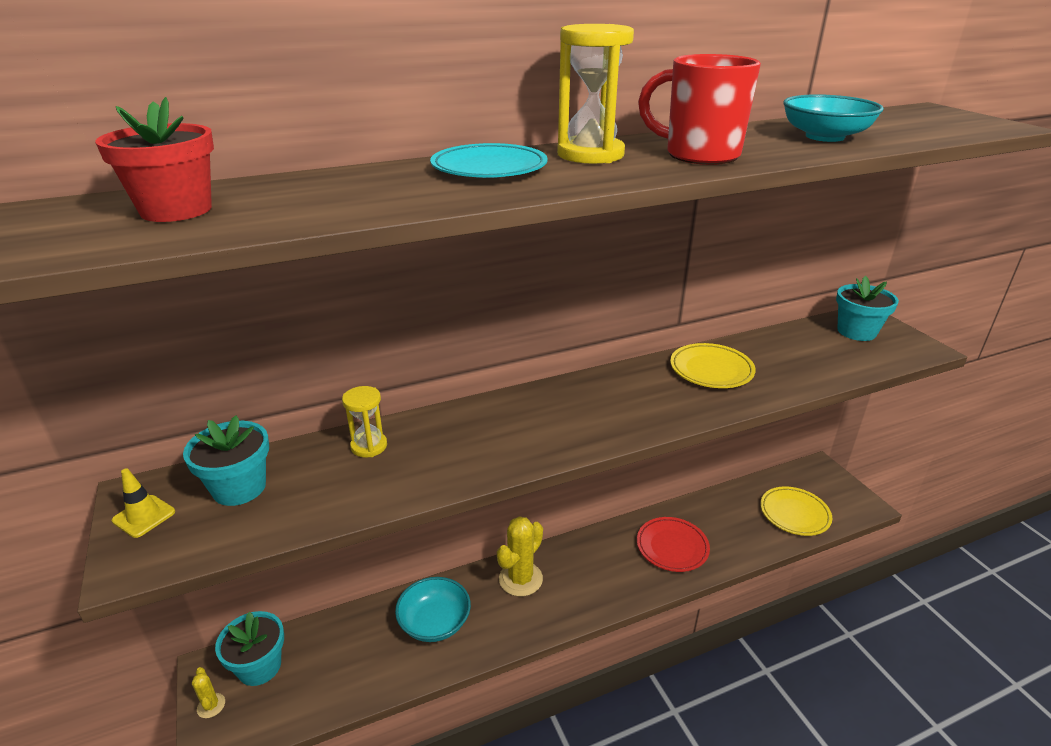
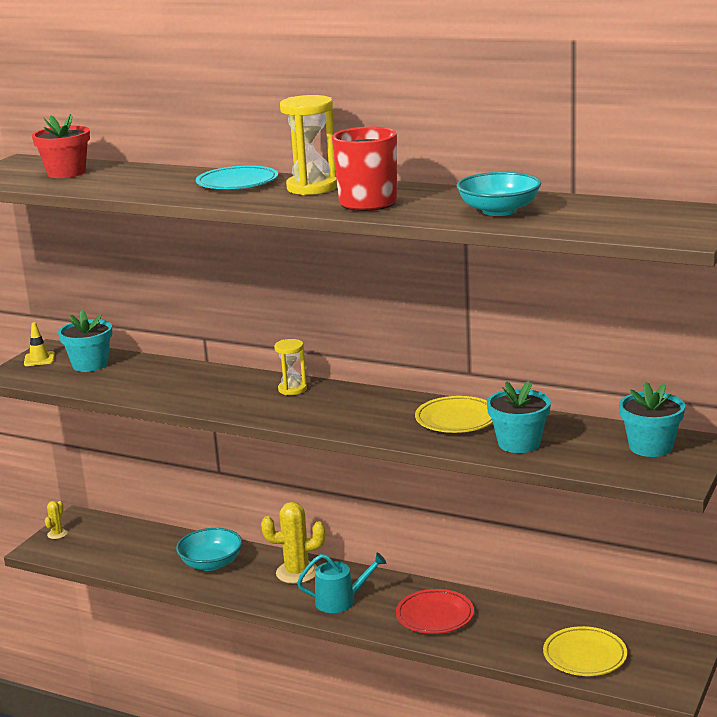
camera: 50 degrees right, 10 degrees down
turquoise flower pot [215,611,284,686] -> turquoise flower pot moved to [487,381,551,453]
yellow hourglass [342,386,387,457] -> yellow hourglass moved to [274,339,307,395]
none -> turquoise watering can [297,553,386,613]

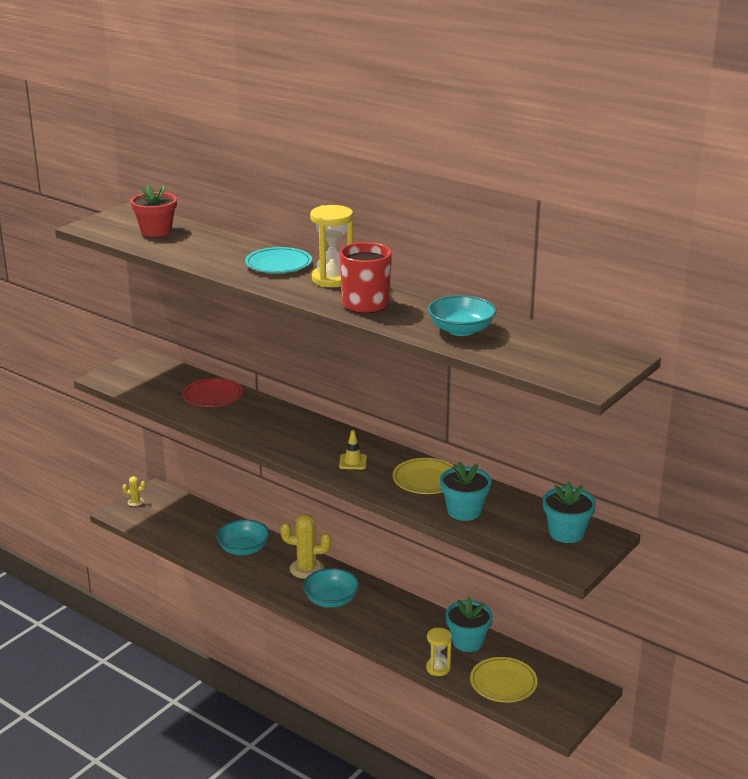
camera: 10 degrees right, 5 degrees up
yellow traffic cone [24,322,55,366] -> yellow traffic cone moved to [339,430,367,469]
yellow cactus [45,501,68,539] -> yellow cactus turned 60 degrees clockwise [123,476,146,506]
turquoise flower pot [58,310,112,372] -> turquoise flower pot moved to [446,597,493,652]
yellow hourglass [274,339,307,395] -> yellow hourglass moved to [426,628,452,676]
turquoise watering can [297,553,386,613] -> turquoise bowl [303,568,359,608]
red plate [396,589,474,634] -> red plate moved to [182,378,243,407]

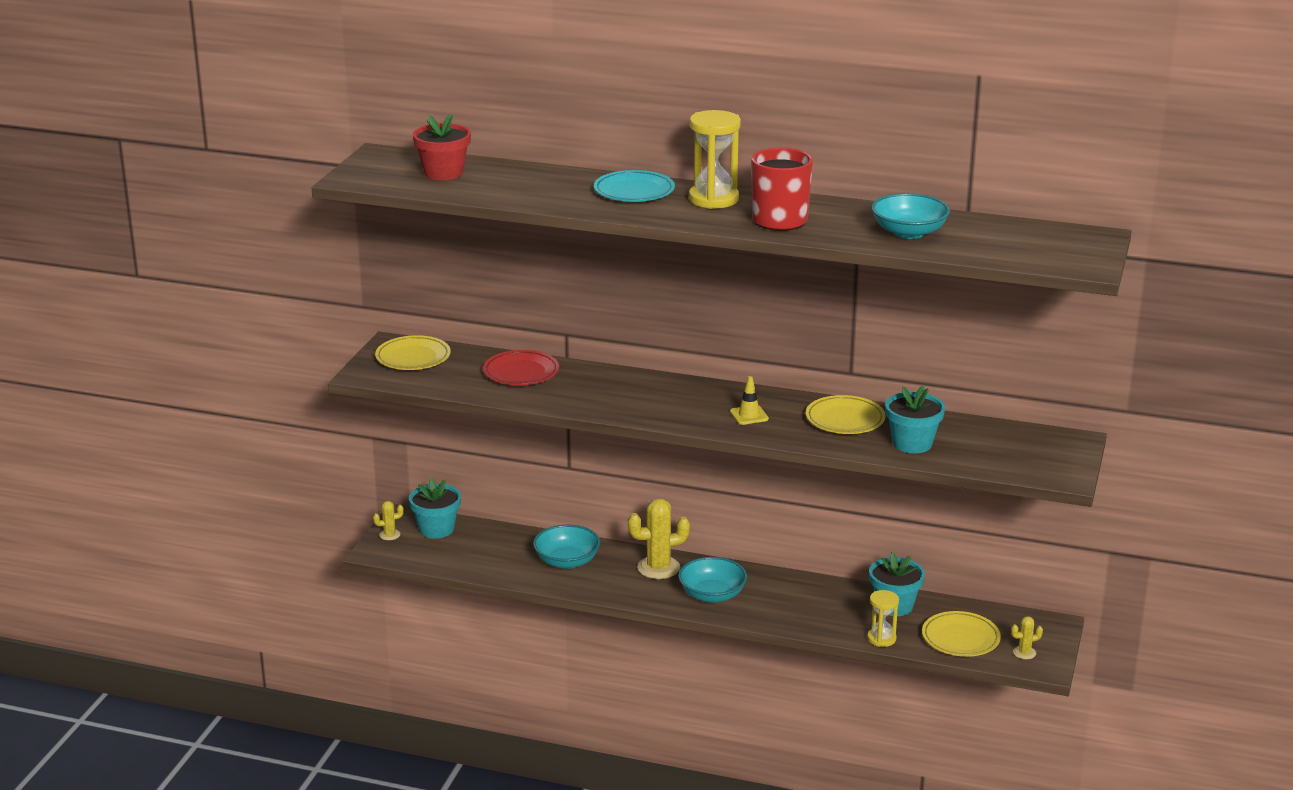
camera: 20 degrees left, 0 degrees up
turquoise flower pot [543,481,596,543] -> turquoise flower pot moved to [409,478,461,539]
none -> yellow plate [375,335,451,370]
none -> yellow cactus [1011,616,1043,659]

